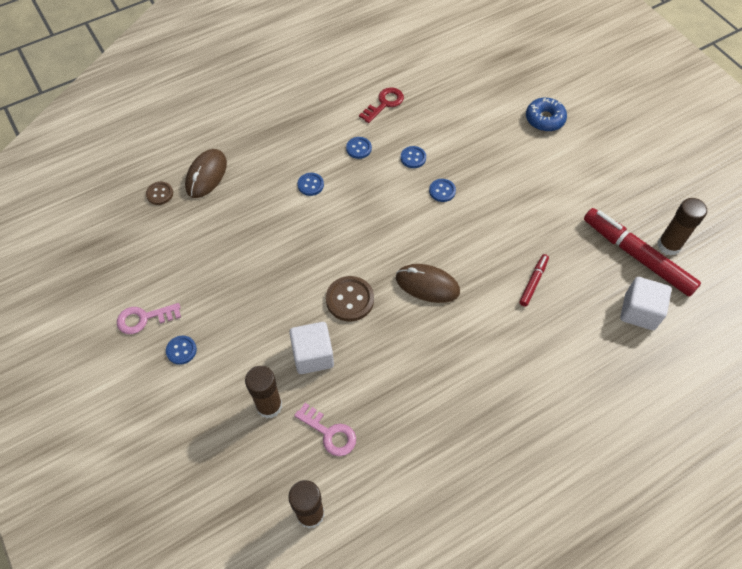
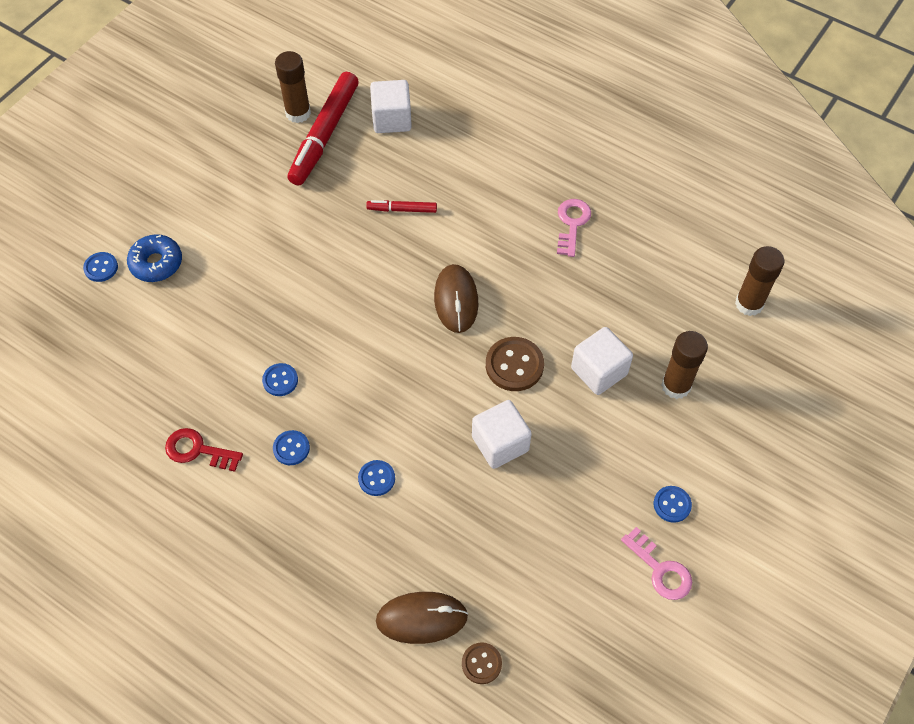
camera: 115 degrees left, 0 degrees up
pink key [294,403,356,456] -> pink key moved to [557,199,591,257]
blue button [429,179,456,202] -> blue button moved to [83,252,118,282]
none -> white cube [472,400,532,469]

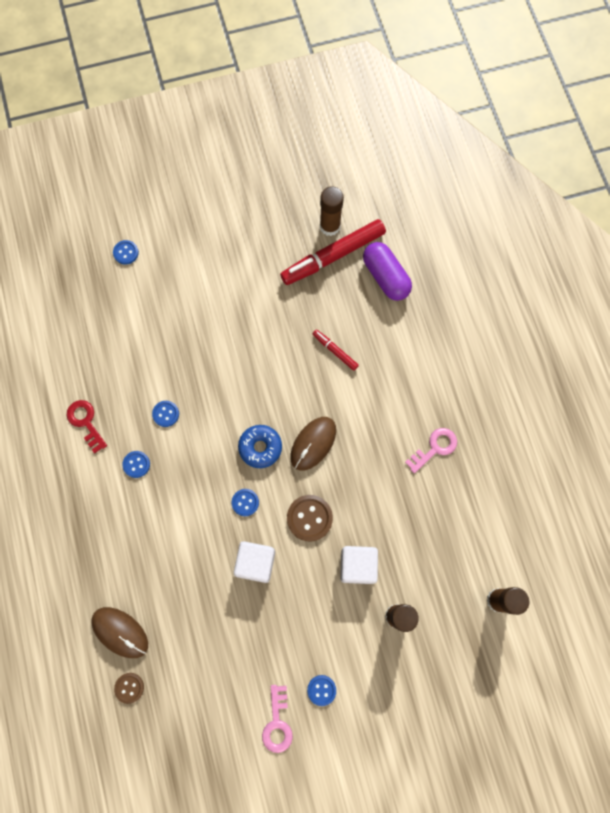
camera: 40 degrees right, 15 degrees up
blue donut [127,234,182,282] -> blue donut moved to [238,425,282,468]
blue button [358,460,395,496] -> blue button moved to [232,489,259,516]
white cube [370,80,412,133] -> purple capsule [363,242,412,301]

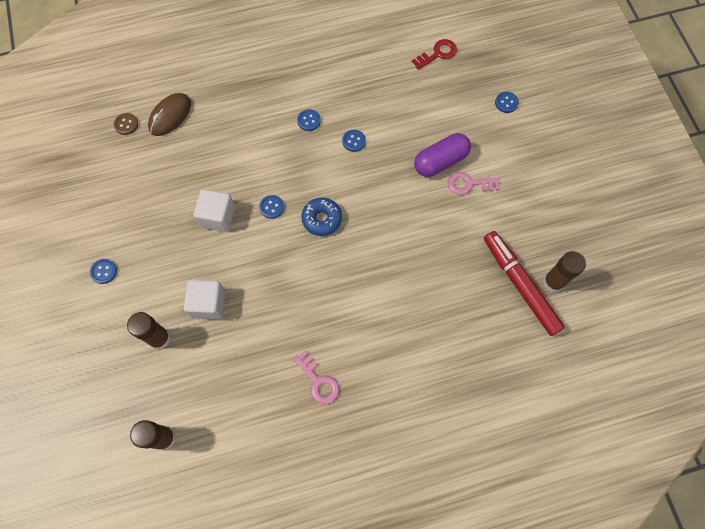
camera: 90 degrees right, 5 degrees down
red key [67,400,107,453] -> red key moved to [412,39,457,70]
pink key [262,685,293,753] -> pink key moved to [448,172,500,195]
brown button [287,495,333,541] -> none
brown mouse [290,417,336,471] -> none
red marker [313,330,359,371] -> none
purple capsule [363,242,412,301] -> purple capsule moved to [414,133,471,177]

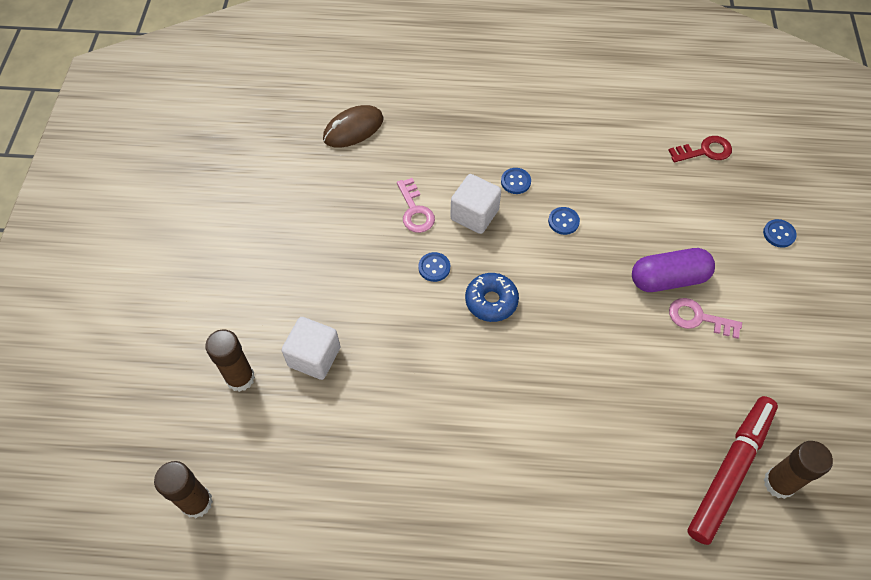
camera: 20 degrees right, 10 degrees down
blue button [90,259,117,284] -> none
brown button [114,113,138,135] -> none
white cube [193,189,235,232] -> white cube moved to [450,174,501,234]
pink key [293,350,339,404] -> pink key moved to [397,178,435,233]
red marker [484,231,565,336] -> red marker turned 45 degrees clockwise [688,396,778,545]

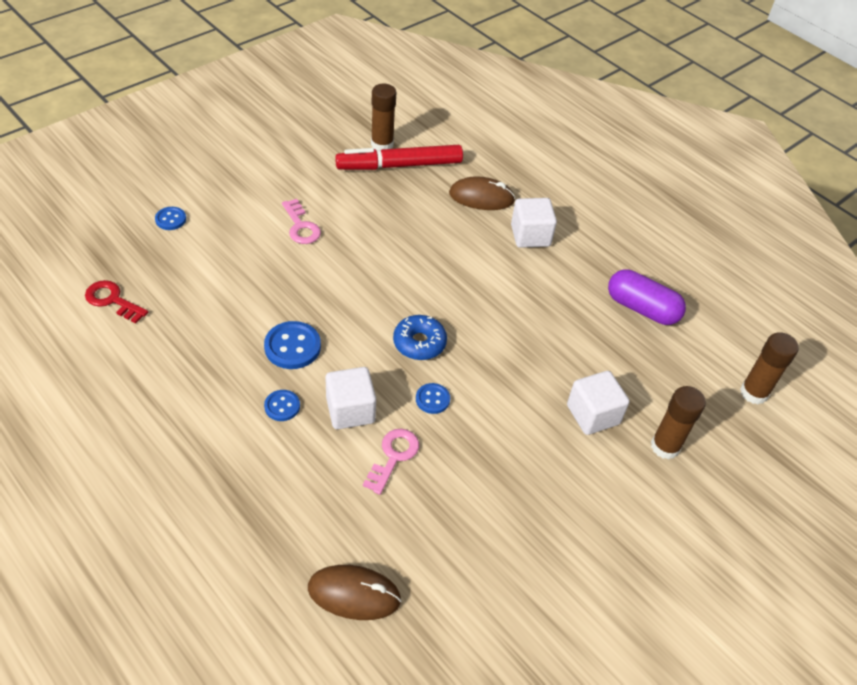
camera: 140 degrees left, 10 degrees down
blue button [548,207,580,235] -> blue button [264,321,321,369], size x1.67
purple capsule [632,248,715,292] -> purple capsule moved to [608,269,686,325]
none -> brown mouse [449,176,515,210]
none -> white cube [511,198,557,248]

